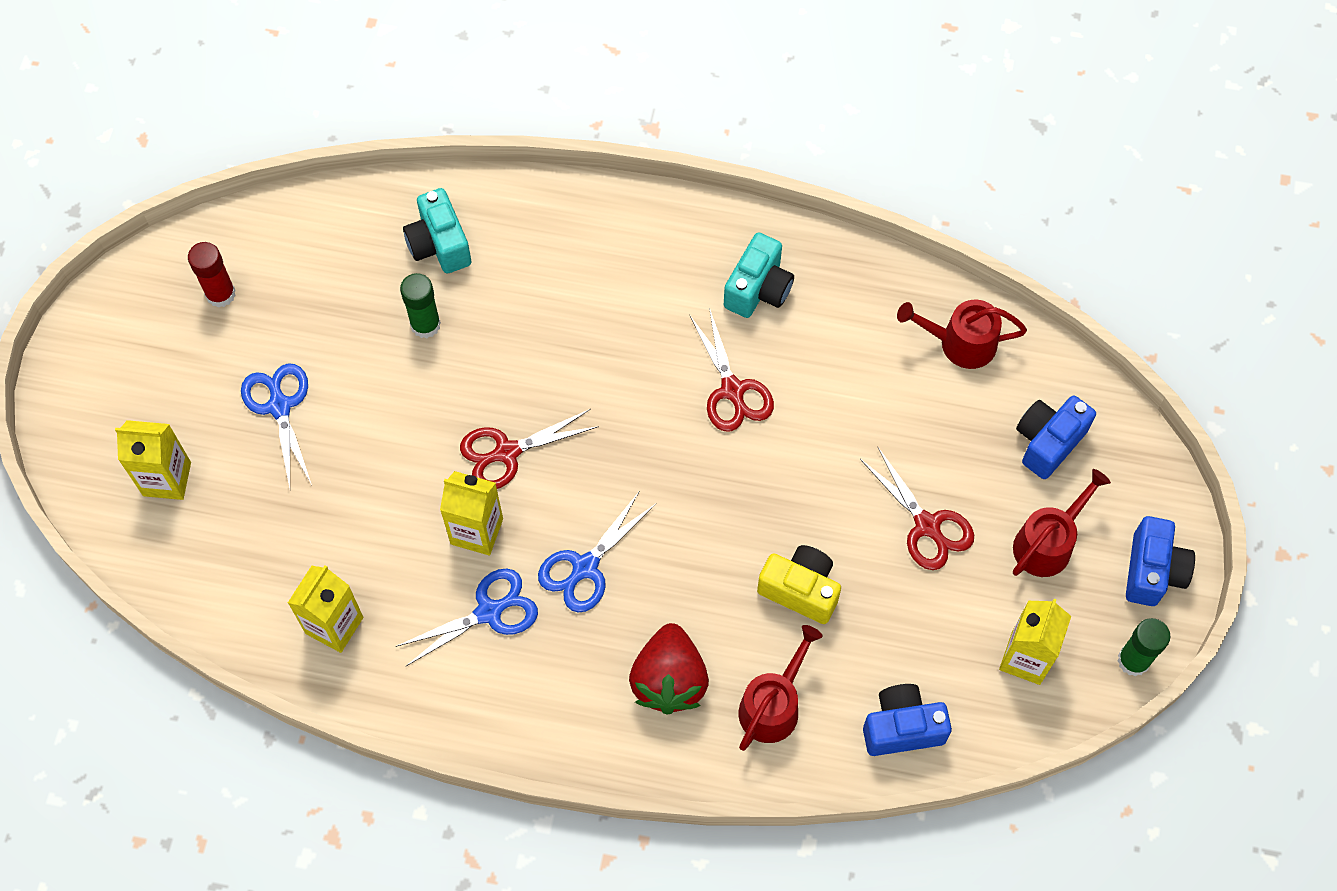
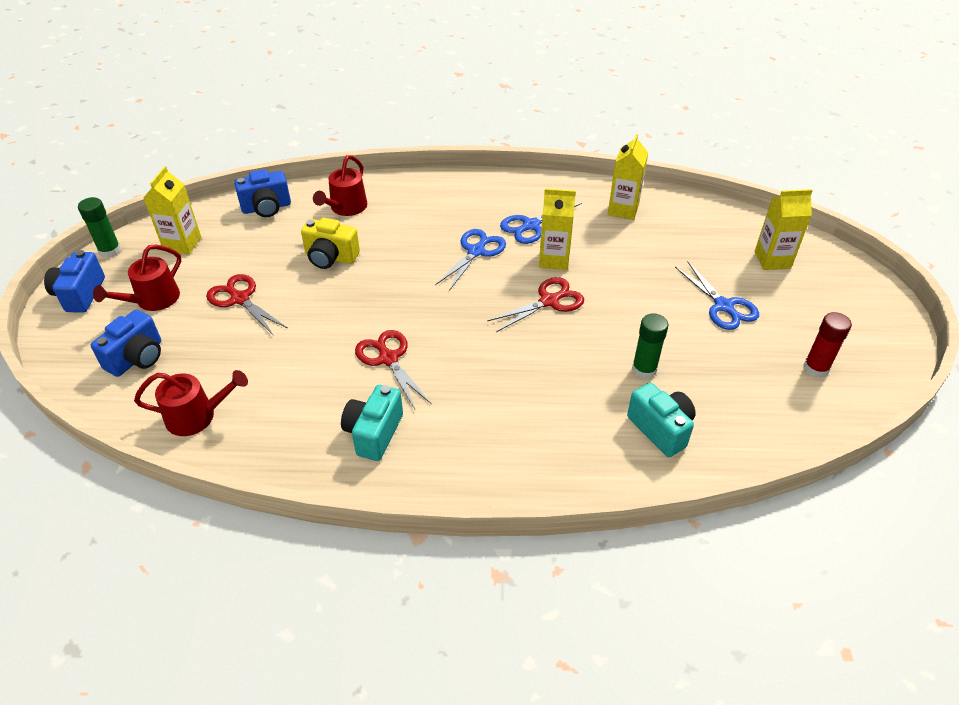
camera: 170 degrees right, 20 degrees down
red strawberry [629,623,709,715] -> none

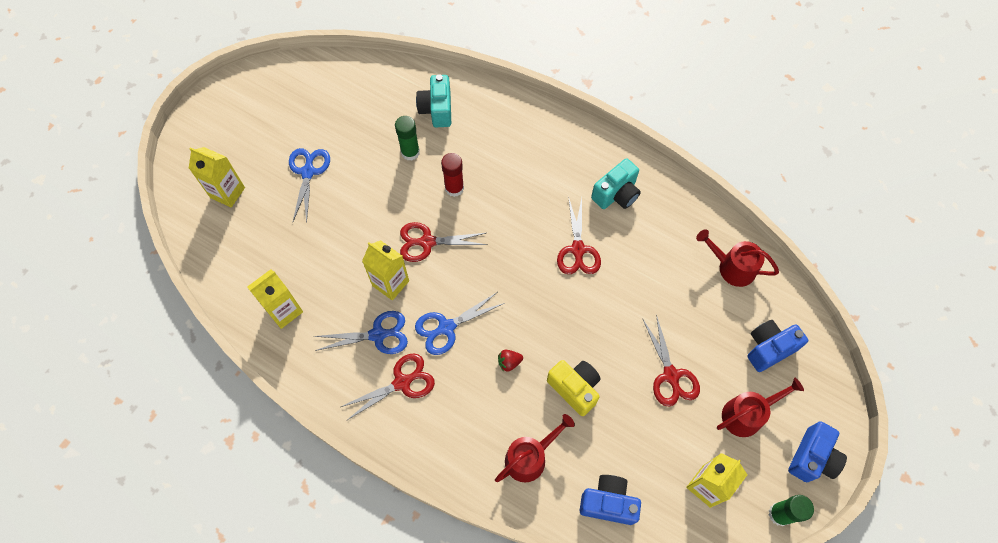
camera: 150 degrees left, 20 degrees up
red glue stick [803,312,852,378] -> red glue stick moved to [441,153,464,197]
none -> red scissors [341,353,435,421]
none -> red strawberry [498,350,523,372]

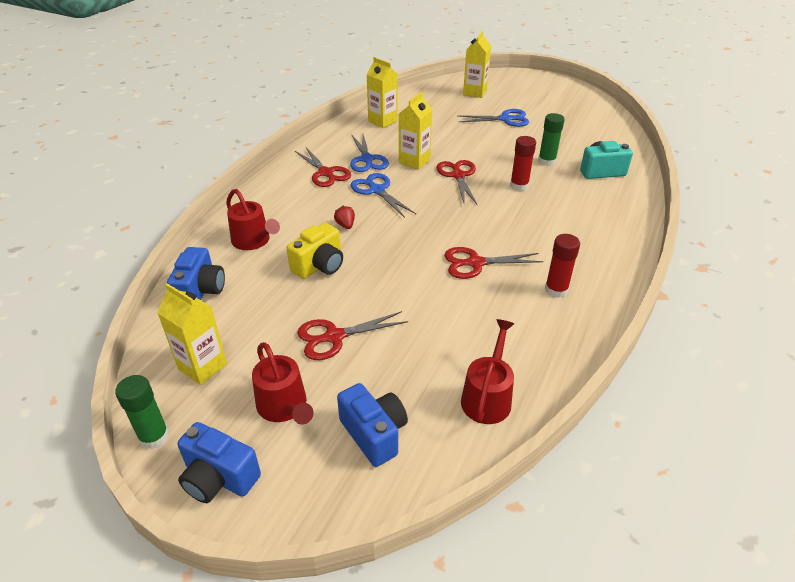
camera: 85 degrees right, 25 degrees down
turquoise camera [591,158,641,209] -> red glue stick [545,234,580,298]

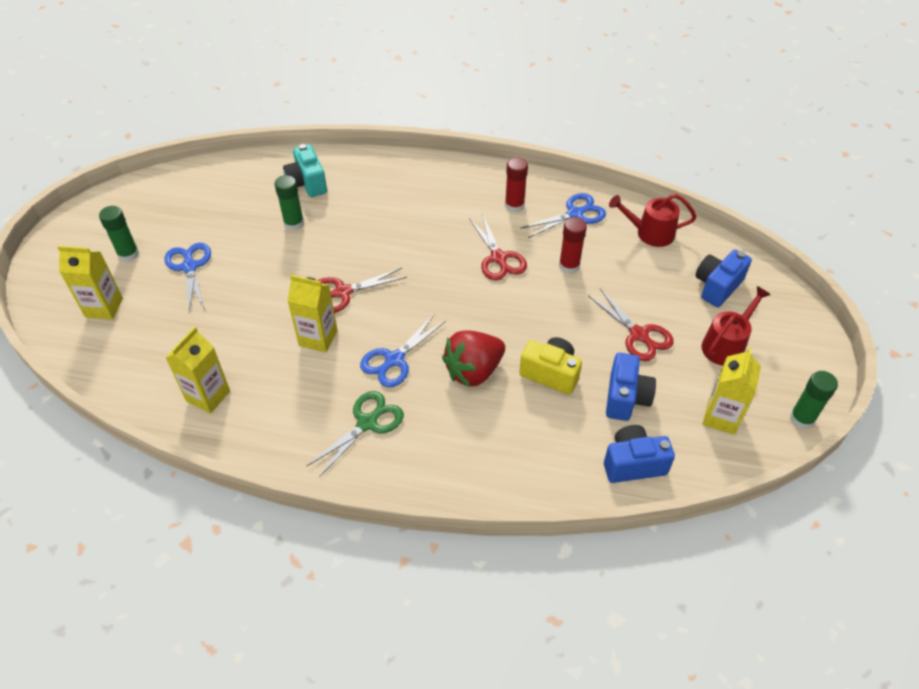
camera: 105 degrees left, 10 degrees up
blue camera [177,422,261,503] -> blue camera moved to [606,353,656,421]
red watering can [226,189,280,250] -> none
red scissors [295,148,351,187] -> green scissors [307,391,404,477]
red strawberry [334,206,355,229] -> red strawberry [442,330,505,387], size x2.31
blue scissors [350,134,389,172] -> blue scissors moved to [520,193,606,238]
red glue stick [510,136,536,191] -> red glue stick moved to [559,217,587,274]
none -> green glue stick [99,206,139,262]

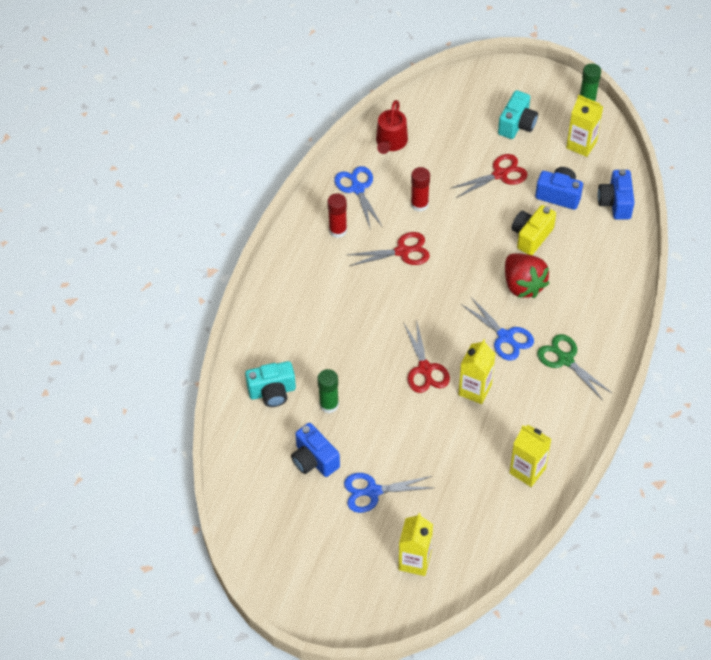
camera: 80 degrees left, 5 degrees up
green glue stick [99,206,139,262] -> none
blue camera [695,249,752,307] -> blue camera moved to [291,423,340,477]
red watering can [702,286,771,366] -> turquoise camera [498,90,538,139]

